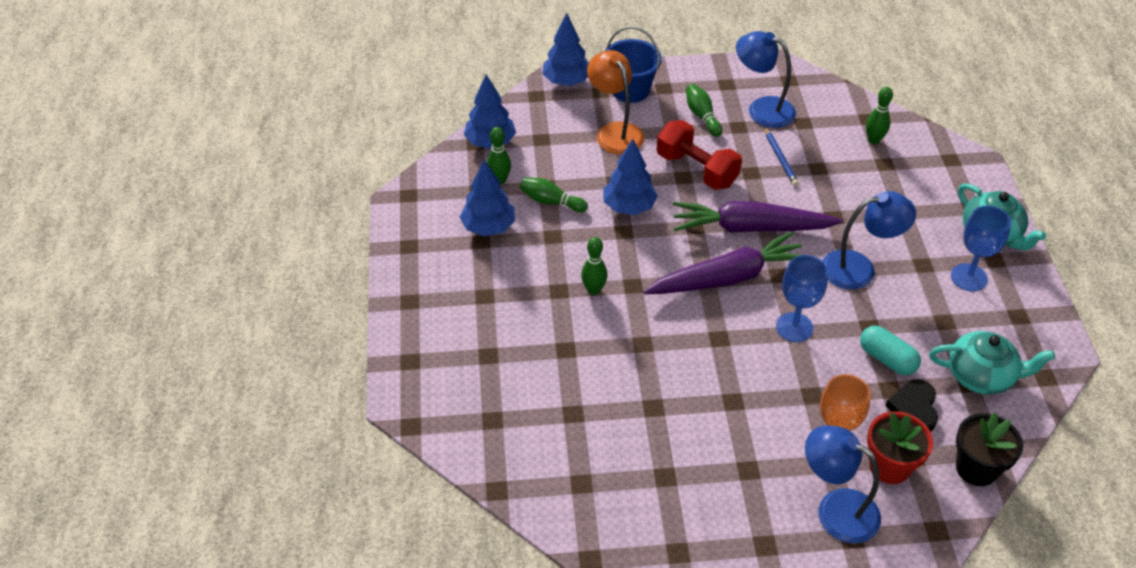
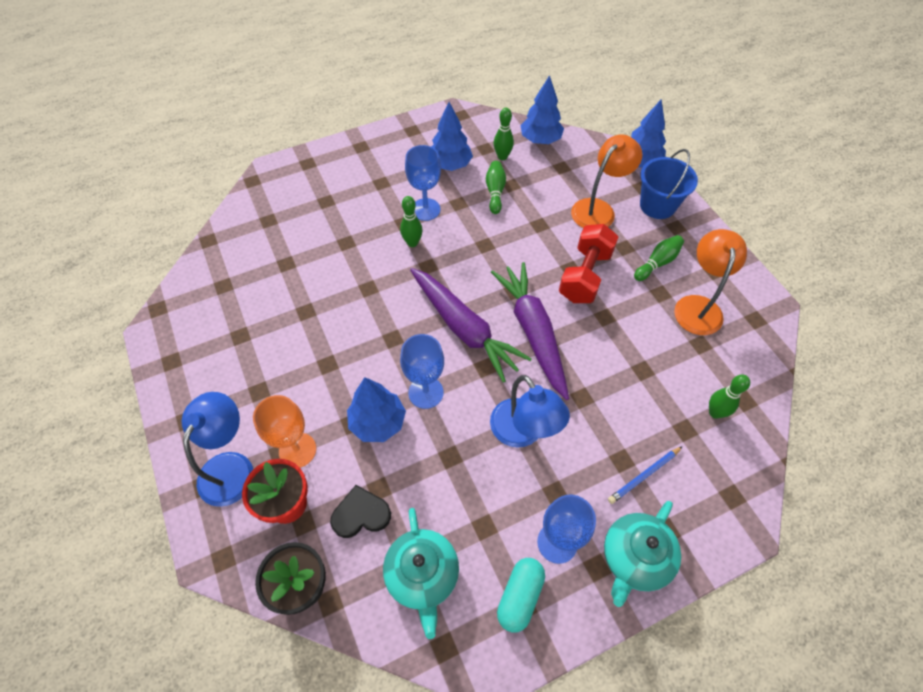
camera: 70 degrees right, 10 degrees up
blue tree [604,139,658,215] -> blue tree moved to [347,377,406,442]
blue lamp [736,31,796,128] -> orange lamp [674,229,747,335]
blue pencil [764,127,799,186] -> blue pencil moved to [608,446,683,504]
turquoise capsule [860,326,921,375] -> turquoise capsule moved to [497,558,545,633]
none -> blue goblet [405,145,441,221]

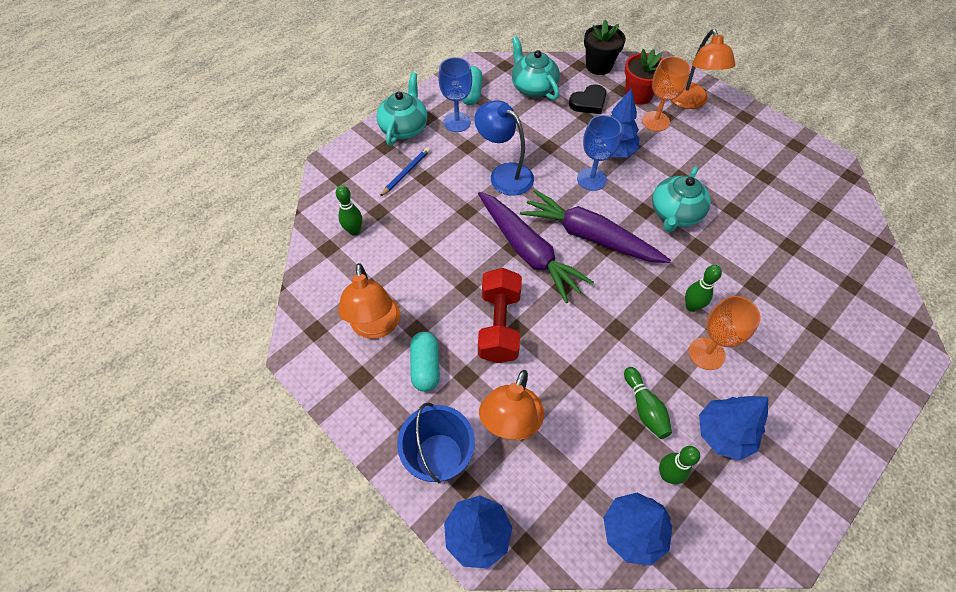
camera: 160 degrees right, 0 degrees up
blue lamp [182,392,253,507] -> orange lamp [671,29,735,109]
blue goblet [405,145,441,221] -> orange goblet [689,296,761,370]
green bowling pin [634,235,684,281] -> turquoise capsule [410,332,440,392]
none -> turquoise teapot [652,166,711,232]

